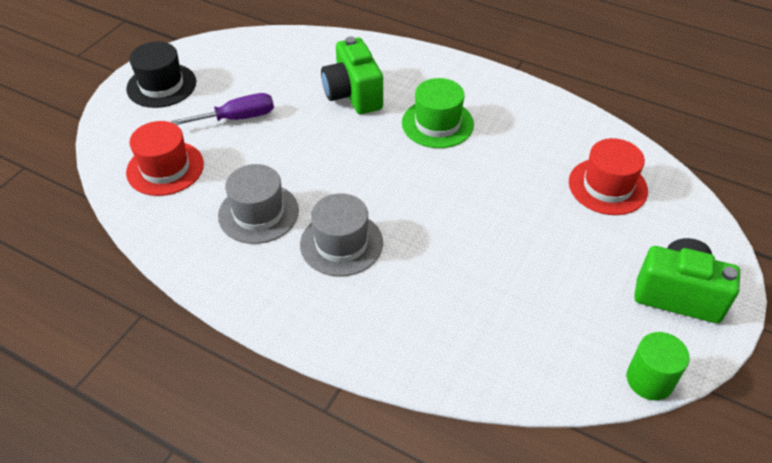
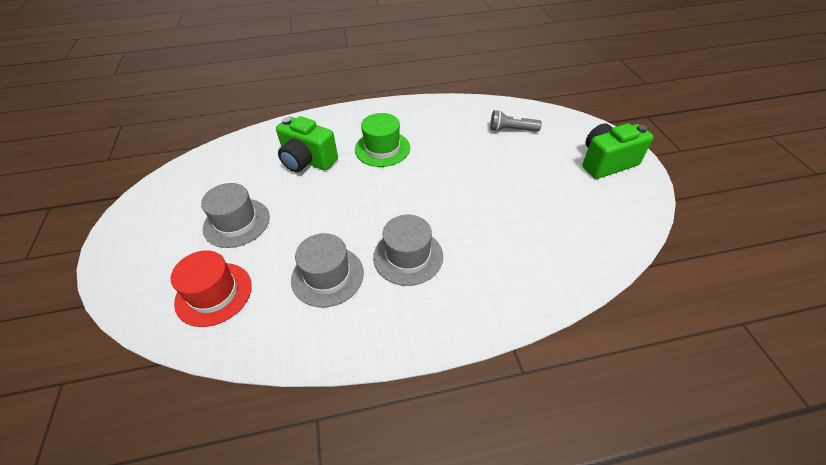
camera: 40 degrees left, 0 degrees up
black hat [126,41,196,108] -> none
purple screwdriver [171,93,274,125] -> grey hat [201,183,270,248]
red hat [569,138,648,215] -> grey flashlight [490,110,542,132]
green cylinder [627,332,689,400] -> none

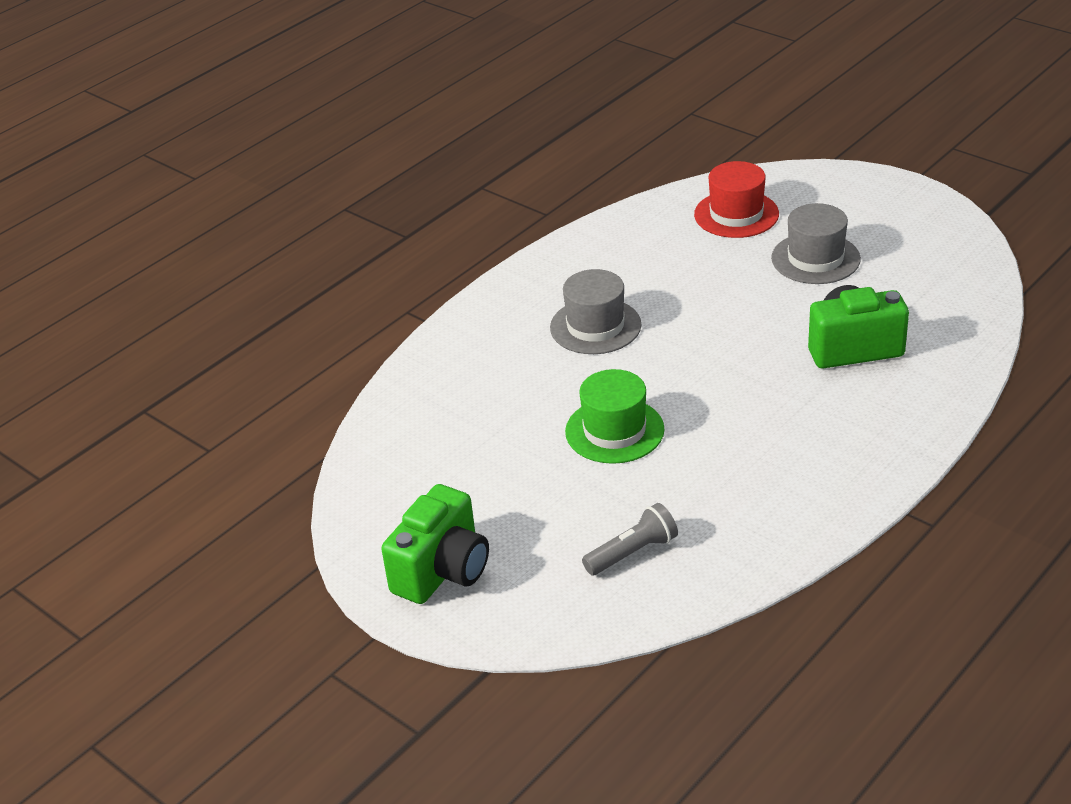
camera: 145 degrees right, 10 degrees down
grey hat [291,233,364,307] -> none
green hat [355,113,410,167] -> green hat moved to [565,369,665,464]

